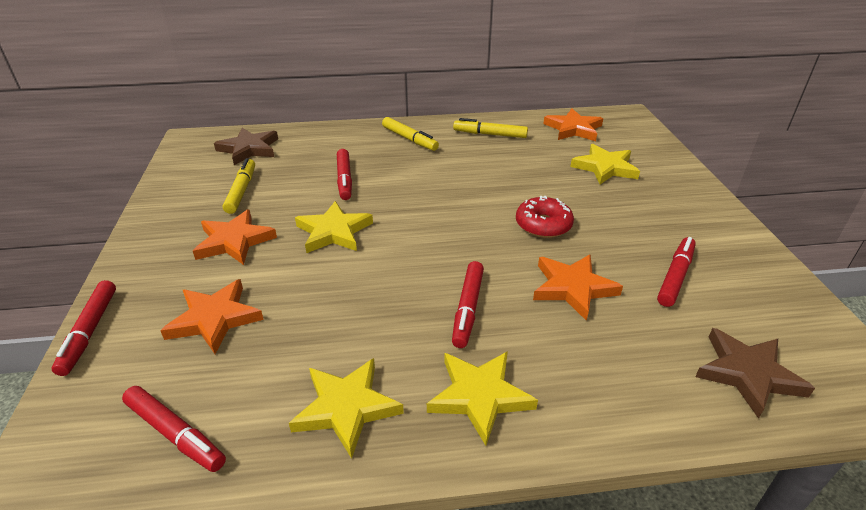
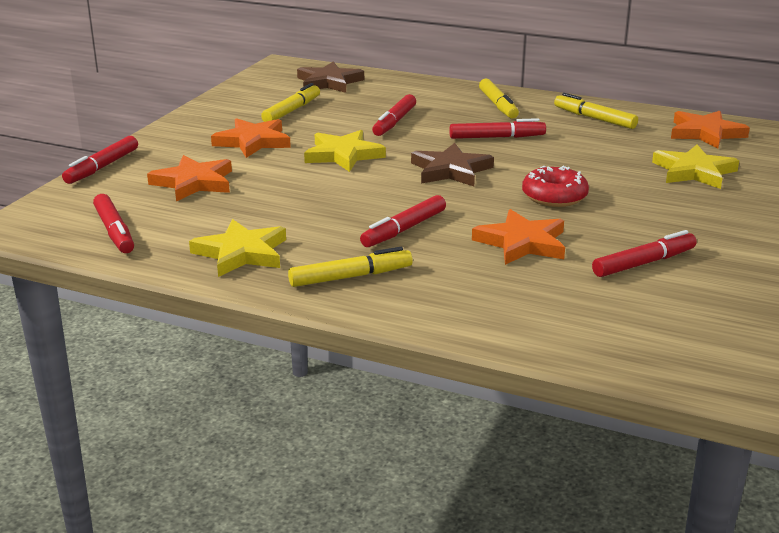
camera: 30 degrees right, 10 degrees down
yellow star [427,351,538,446] -> yellow marker [288,247,413,287]
brown star [695,328,815,419] -> brown star moved to [411,143,494,186]
none -> red marker [449,118,546,139]

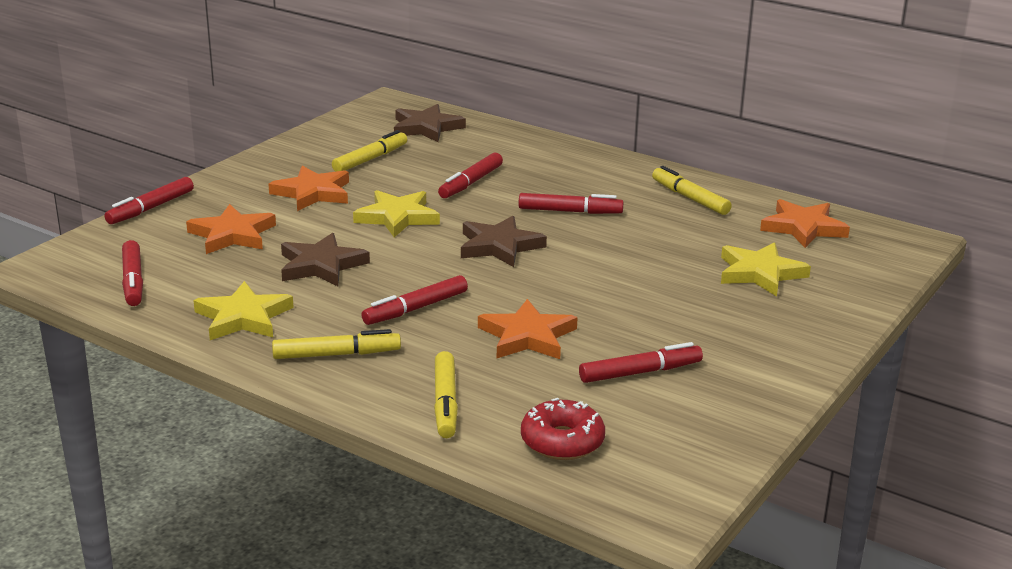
camera: 10 degrees right, 0 degrees up
yellow marker [479,79,519,119] -> yellow marker moved to [434,351,458,438]
red donut [522,165,589,207] -> red donut moved to [521,398,605,460]
none -> brown star [281,233,370,286]

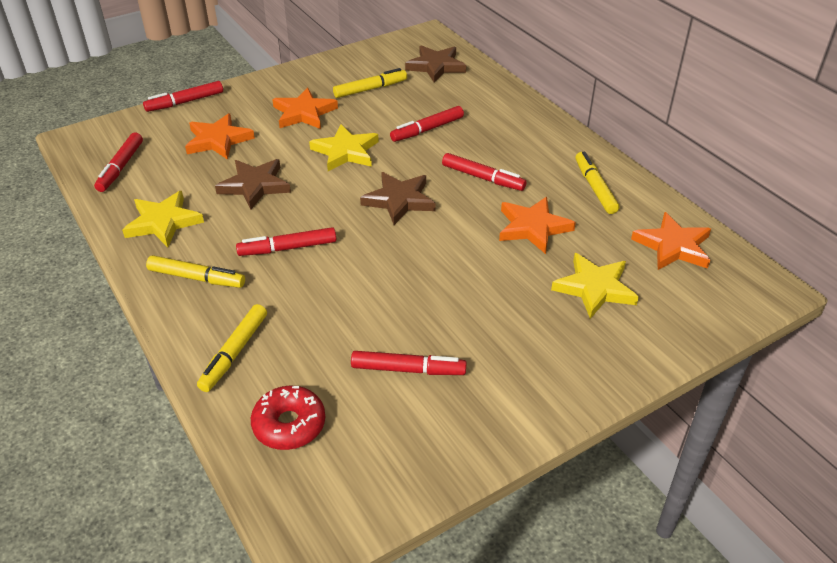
camera: 25 degrees right, 15 degrees up
orange star [478,299,578,359] -> orange star moved to [499,197,576,254]

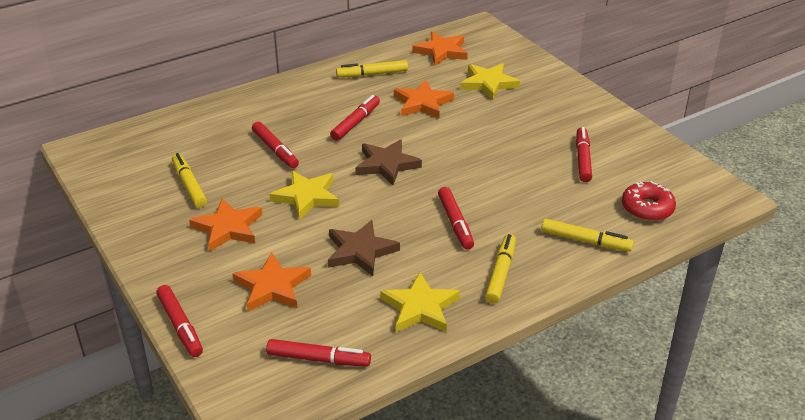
camera: 90 degrees left, 5 degrees down
brown star [405,45,466,83] -> none

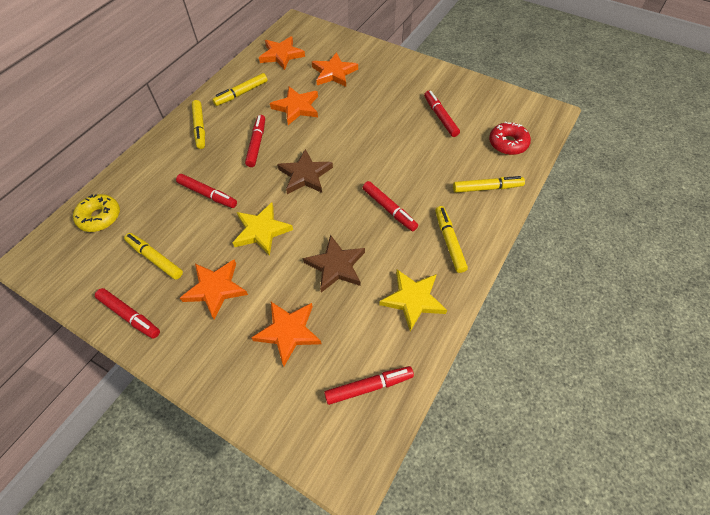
camera: 25 degrees left, 20 degrees up
red marker [156,285,203,357] -> red marker moved to [95,288,160,339]
yellow star [460,63,520,100] -> orange star [312,52,358,87]
none -> yellow donut [73,194,120,232]
none -> yellow marker [192,100,205,149]

